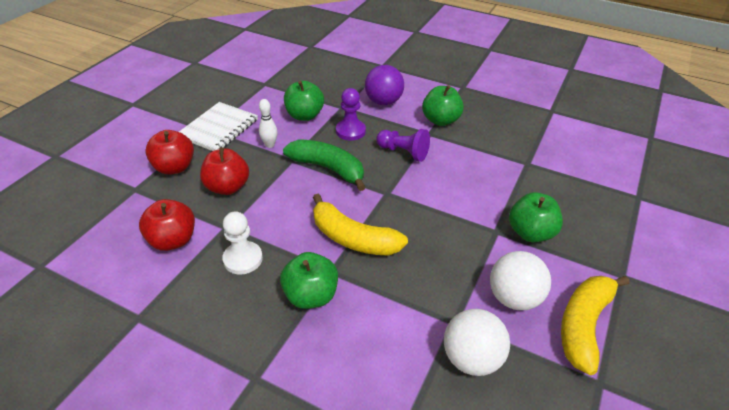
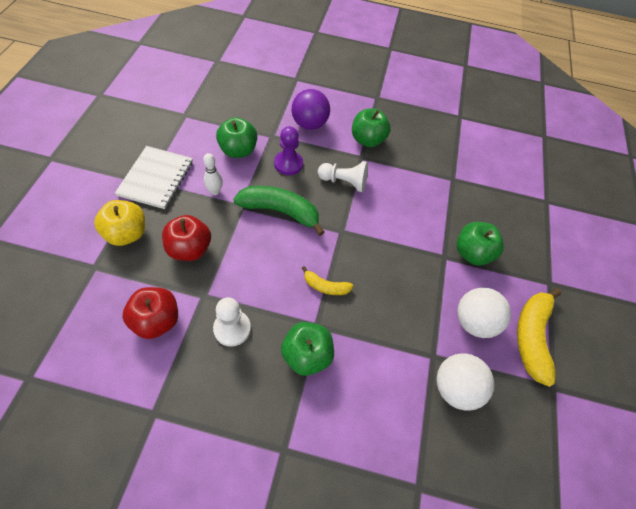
camera: 20 degrees left, 15 degrees up
red apple [145,130,194,175] -> yellow apple [94,200,145,246]
yellow banana [313,193,408,256] -> yellow banana [302,266,353,295], size x0.53
purple pawn [376,129,430,162] -> white pawn [318,161,368,192]

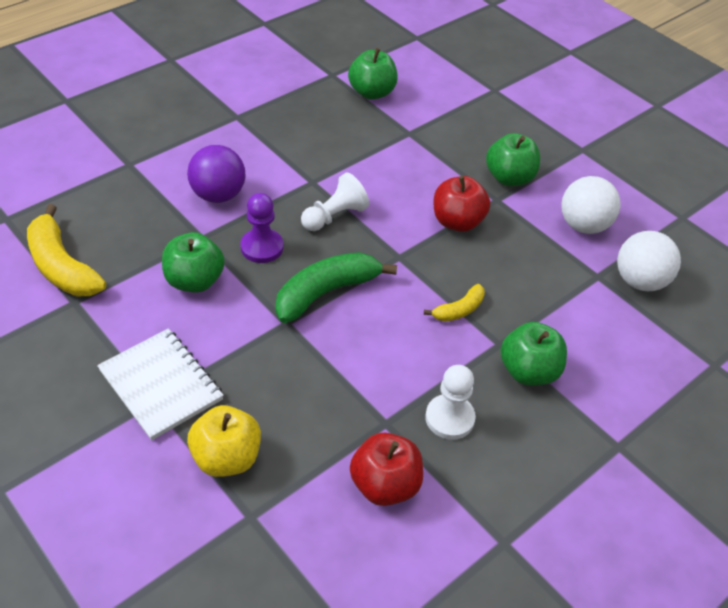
camera: 50 degrees left, 10 degrees down
red apple [162,215,211,261] -> red apple moved to [434,176,490,232]
white bowling pin [203,153,223,195] -> none
green apple [352,108,391,147] -> green apple moved to [348,48,398,100]
yellow banana [517,288,561,387] -> yellow banana moved to [27,204,106,296]

